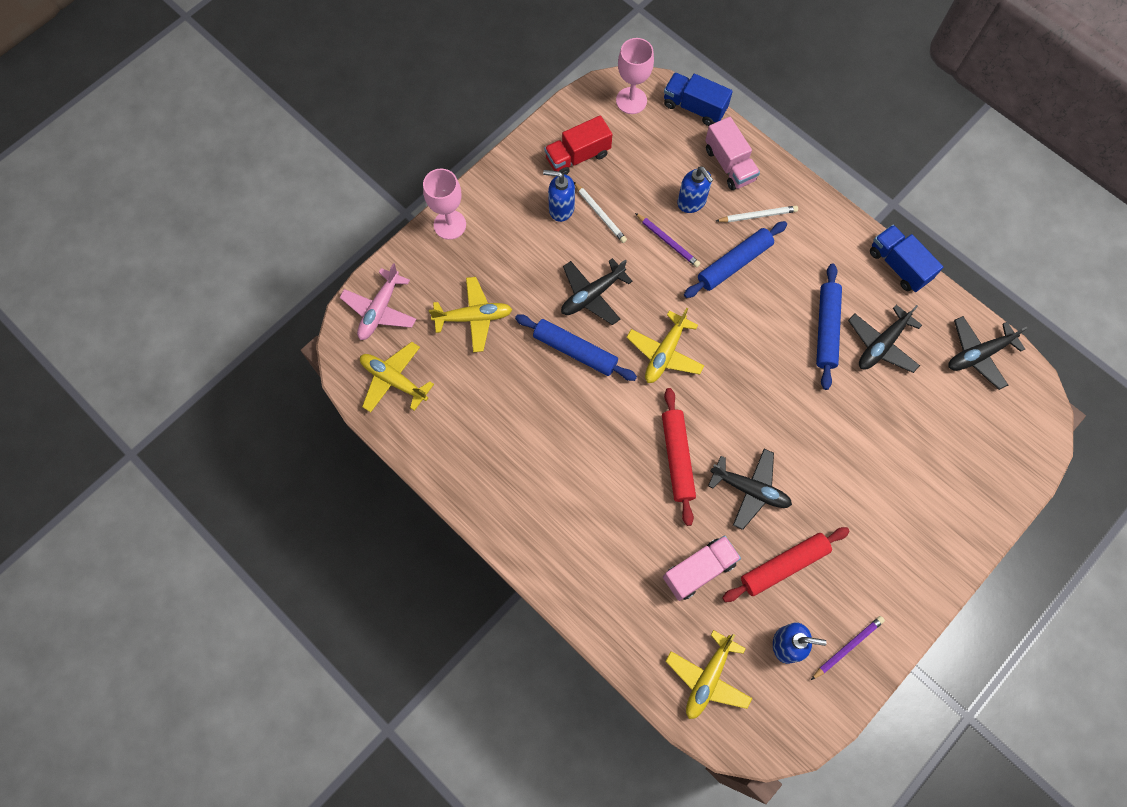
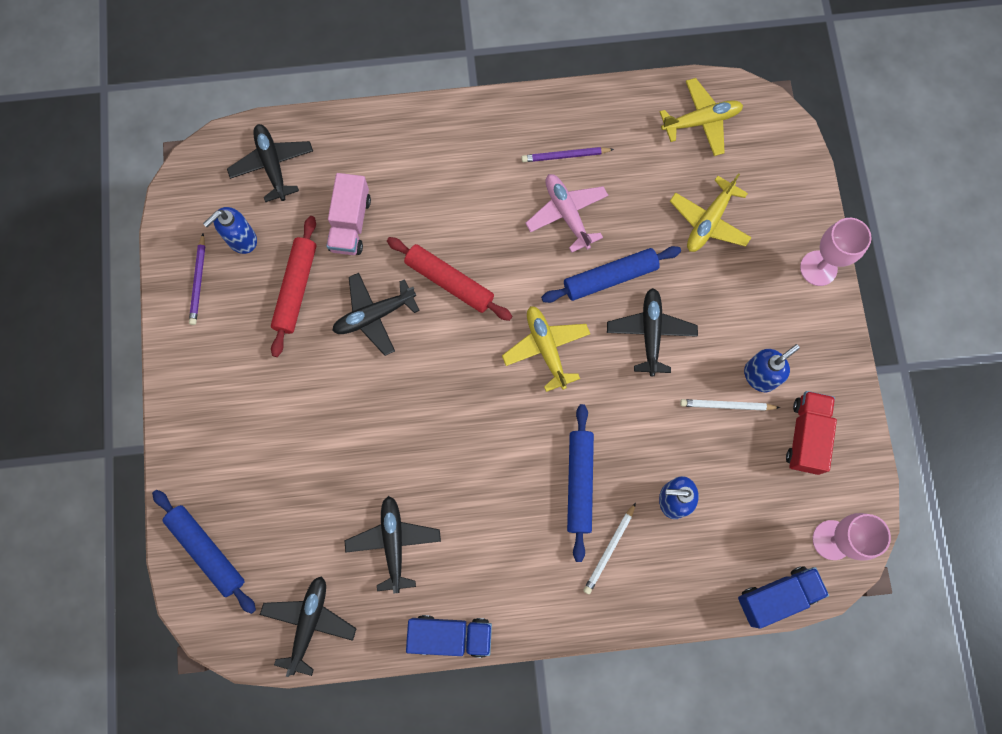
camera: 130 degrees right, 5 degrees up
pink plane [340,263,416,340] -> pink plane moved to [525,174,609,253]
purple pencil [635,213,700,267] -> purple pencil moved to [521,147,614,162]
yellow plane [666,630,752,719] -> black plane [227,124,313,202]
pink truck [705,117,760,190] -> none
blue rolling pin [816,264,842,390] -> blue rolling pin moved to [152,490,256,614]

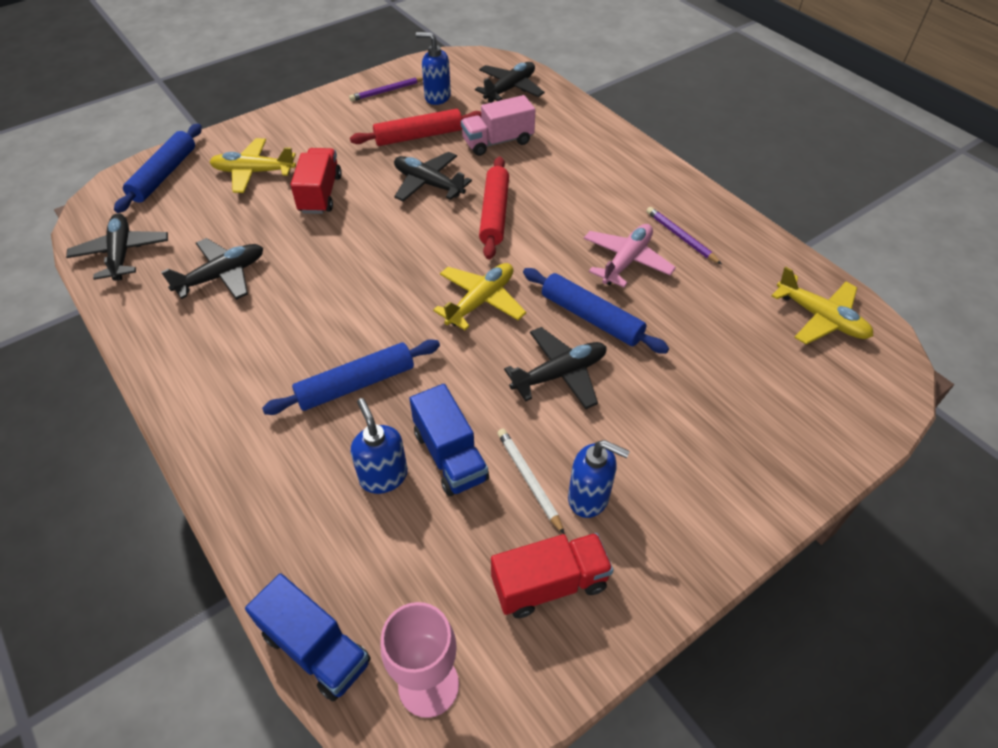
camera: 60 degrees right, 25 degrees down
black plane [260,576,357,677] -> black plane turned 90 degrees counterclockwise [66,213,168,281]
blue truck [406,615,492,658] -> blue truck moved to [409,384,489,496]
white pencil [583,503,636,594] -> none
yellow plane [670,173,752,252] -> yellow plane moved to [210,138,296,193]
pink goblet [800,218,872,286] -> none
none -> red truck [291,148,342,214]

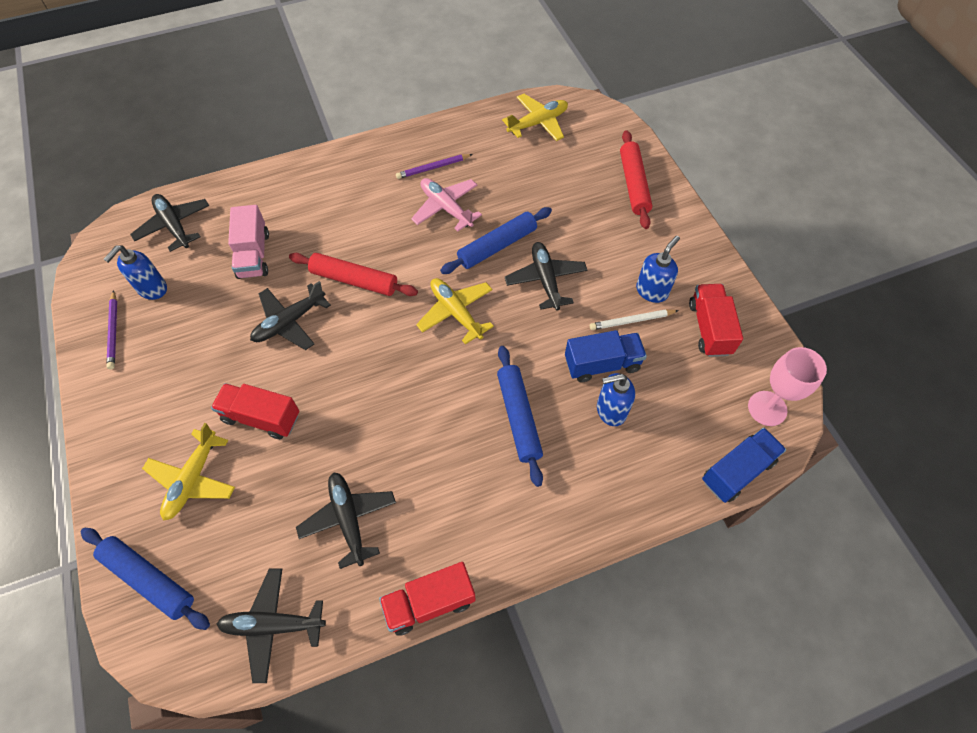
camera: 75 degrees left, 10 degrees up
red rolling pin [350,109,481,146] -> red rolling pin moved to [620,130,653,229]
none -> red truck [379,562,476,636]

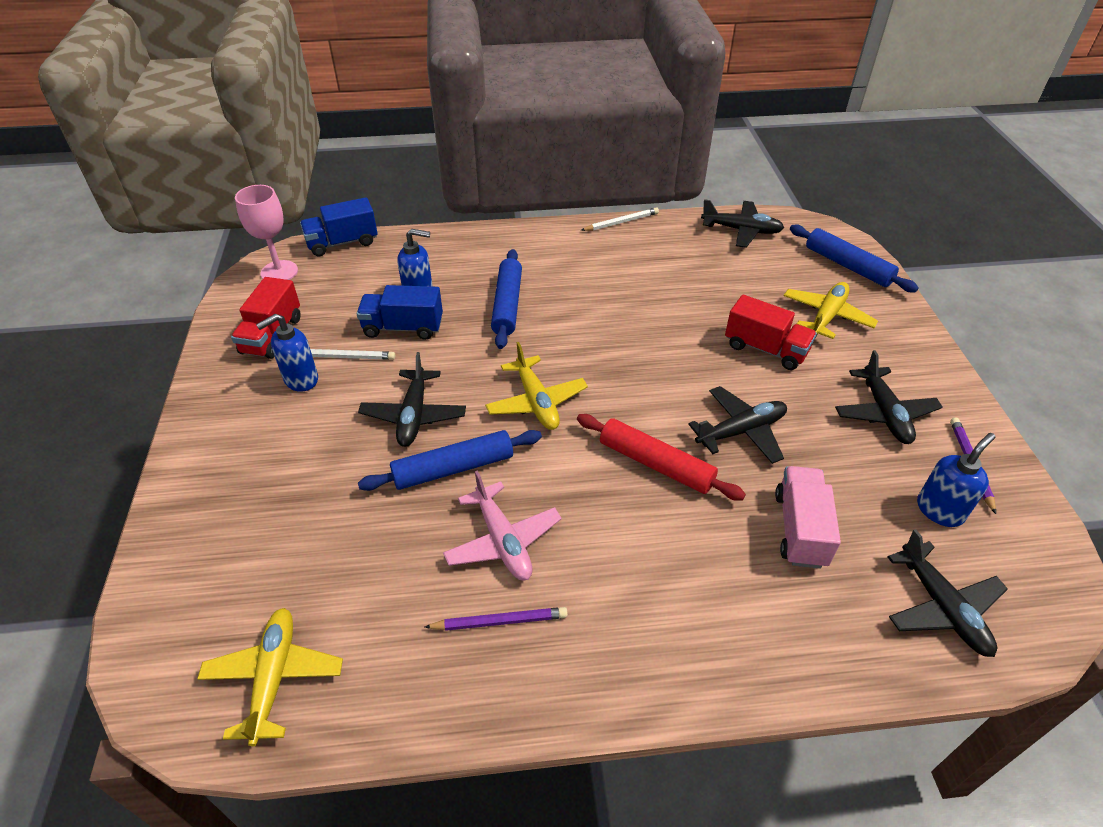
camera: 165 degrees left, 15 degrees down
black plane [296,472,396,569] -> black plane moved to [835,350,943,444]
red truck [379,562,476,636] -> white pencil [581,207,659,231]
yellow plane [502,94,568,141] -> yellow plane turned 105 degrees clockwise [197,608,343,746]
red rolling pin [620,130,653,229] -> none

